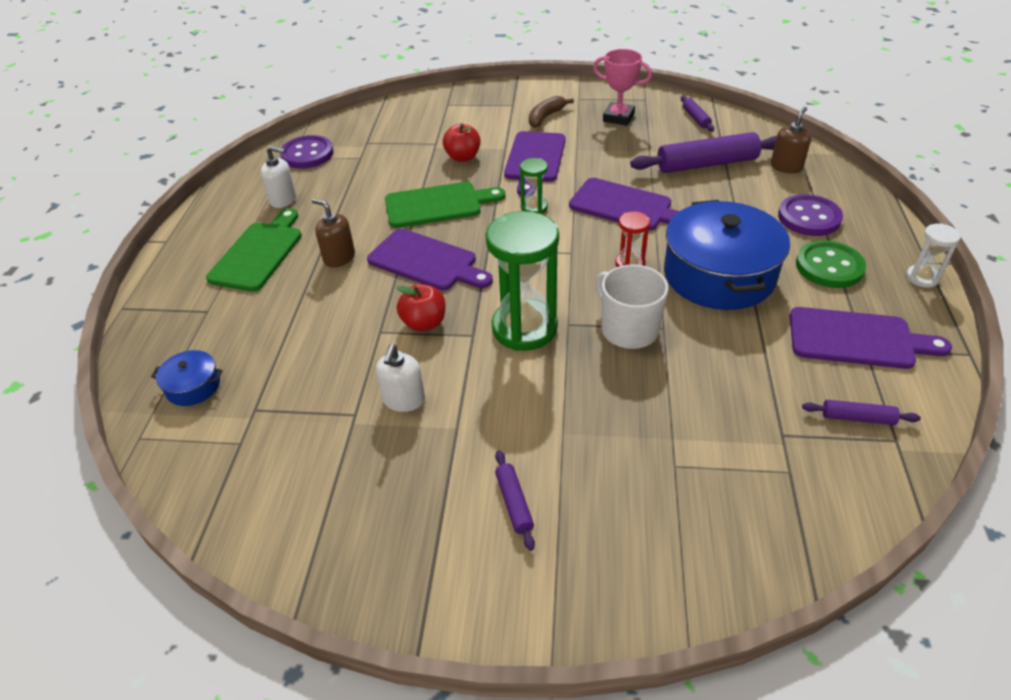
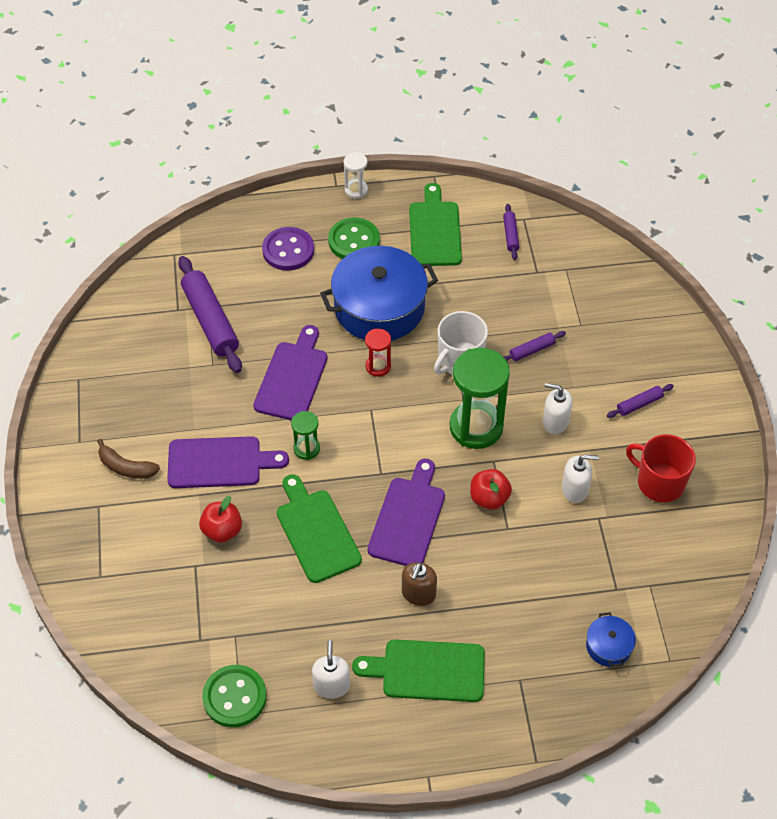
camera: 105 degrees left, 10 degrees up
purple button [280,135,334,169] -> green button [202,665,267,727]
pink trophy [593,49,652,126] -> none
purple rolling pin [681,96,714,131] -> purple rolling pin moved to [503,331,566,361]
brown soap dispenser [771,107,811,174] -> none
purple cutting board [790,307,952,369] -> green cutting board [409,183,462,266]
none -> white soap dispenser [543,383,573,434]
none -> red mug [626,434,696,503]

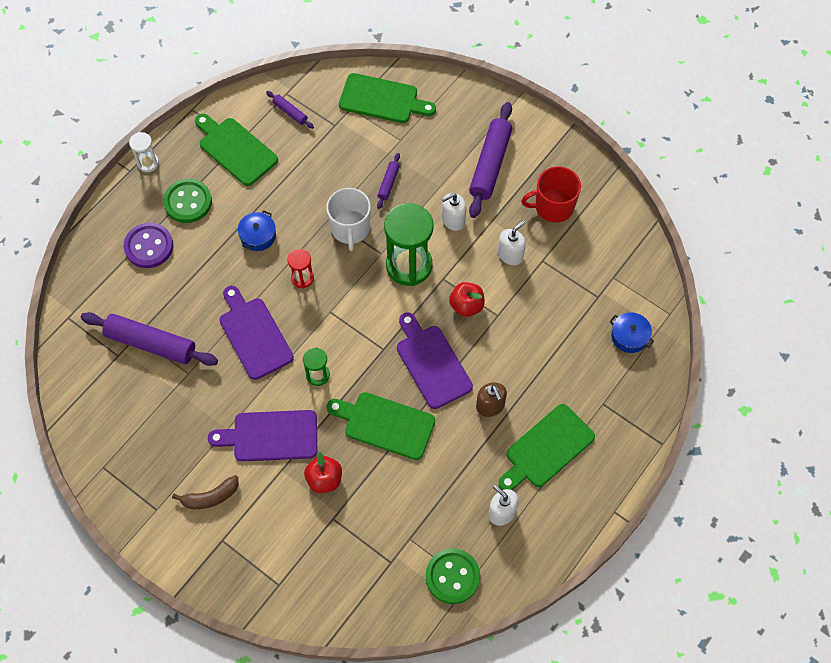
camera: 45 degrees left, 10 degrees up
purple cutting board [167,436,289,488] -> purple cutting board turned 135 degrees counterclockwise [208,410,317,462]
blue pot [320,246,438,341] -> blue pot [238,211,276,251], size x0.43
purple rolling pin [607,384,674,418] -> purple rolling pin [469,102,512,218], size x2.09
none -> green cutting board [339,73,436,123]

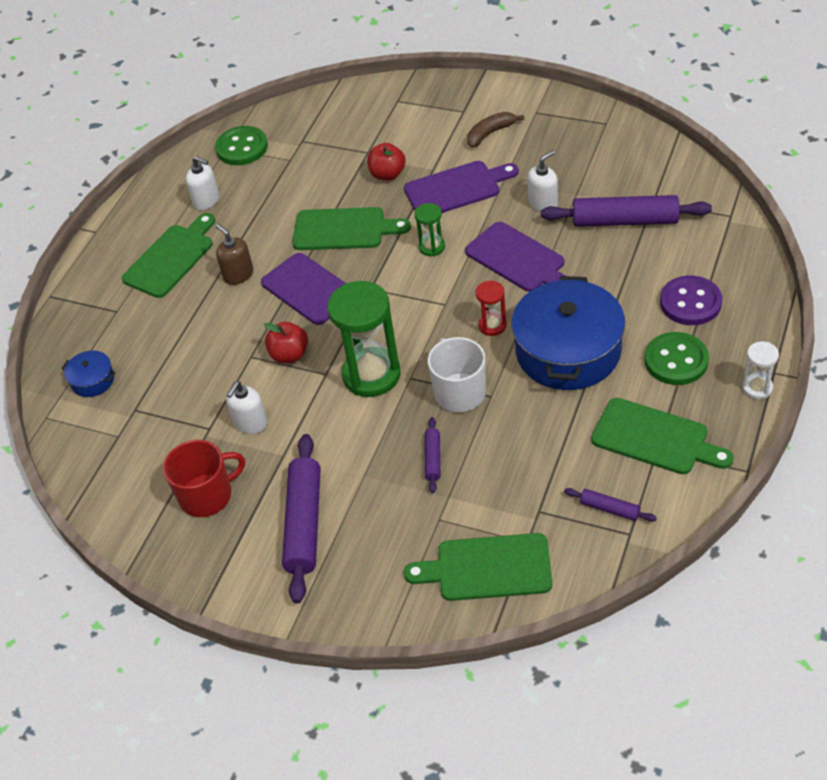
camera: 170 degrees right, 15 degrees down
blue pot [238,211,276,251] -> blue pot [511,276,625,390], size x2.30
white soap dispenser [442,193,466,231] -> white soap dispenser moved to [527,150,558,212]

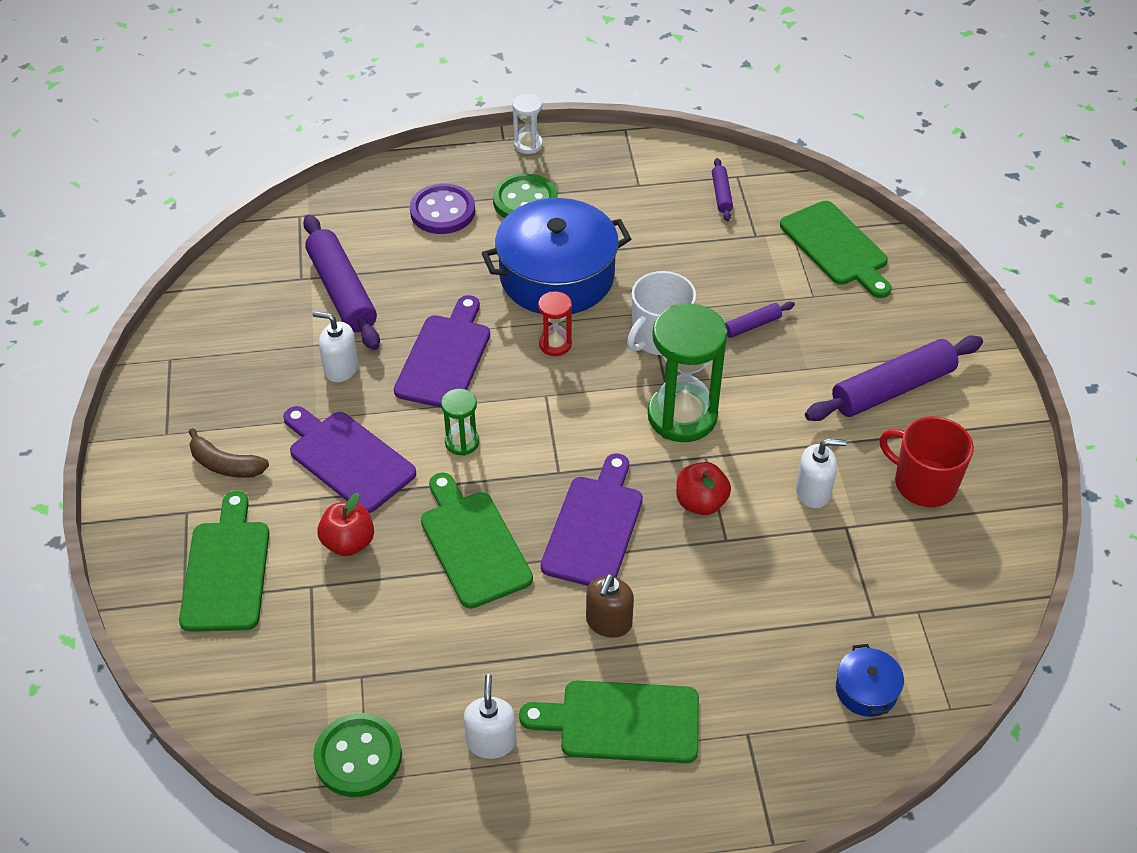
camera: 125 degrees left, 0 degrees up
green cutting board [591,398,734,474] -> green cutting board moved to [179,491,270,632]

